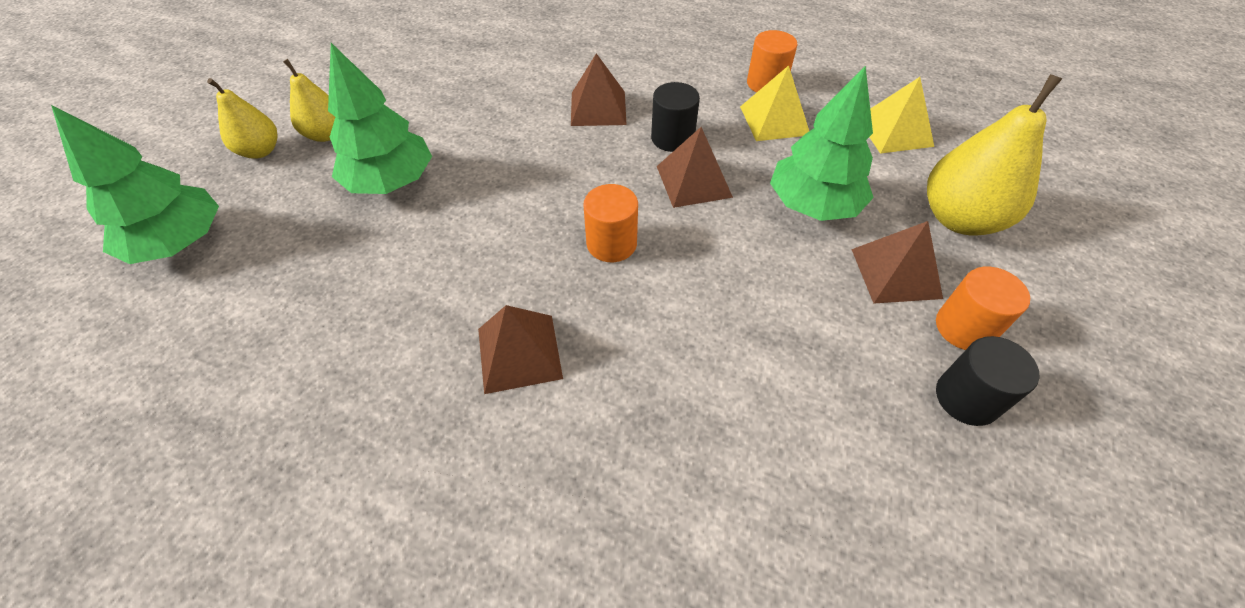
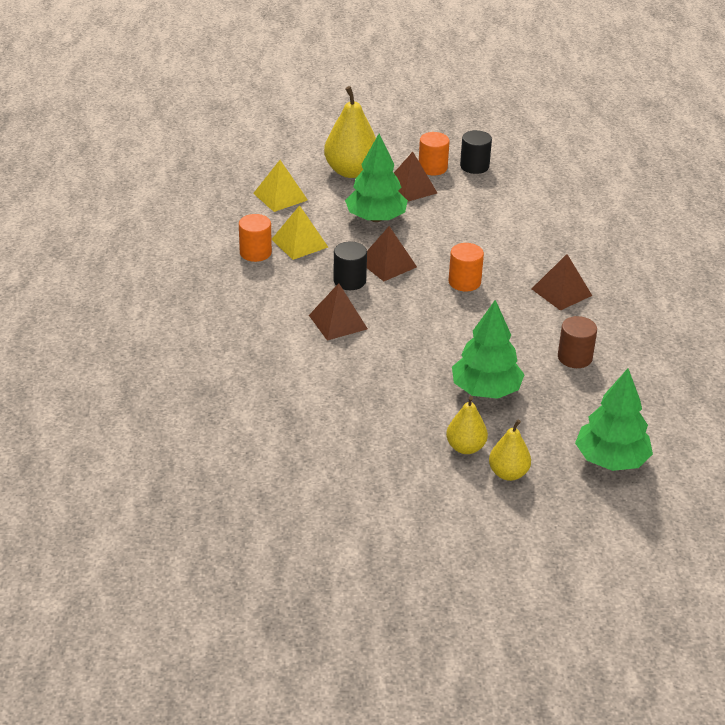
camera: 115 degrees left, 15 degrees down
none -> brown cylinder [558,316,597,368]

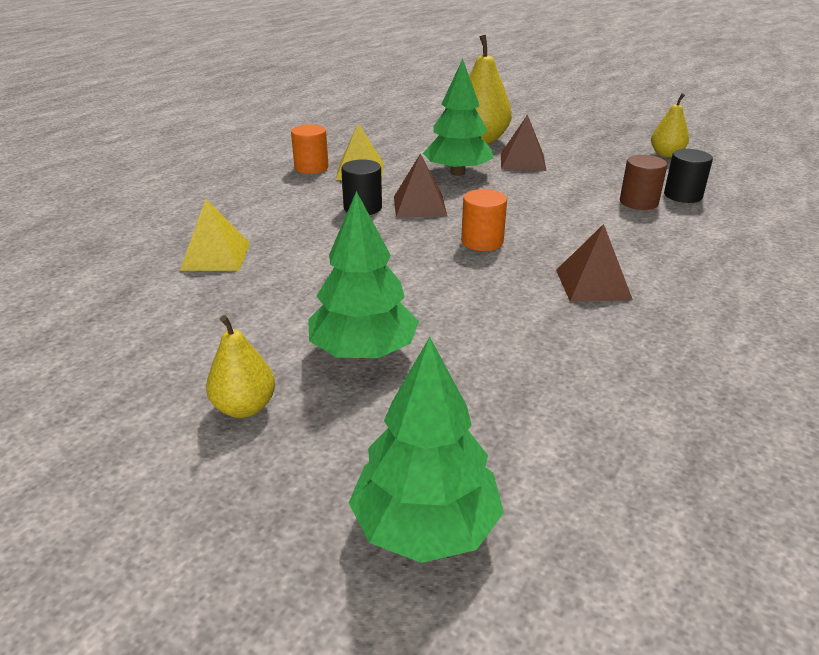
camera: 35 degrees right, 5 degrees down
yellow pyramid [253,160,308,212] -> yellow pyramid moved to [180,199,250,271]
brown pyramid [309,283,368,341] -> none
orange cylinder [419,132,450,176] -> none
black cylinder [460,130,492,174] -> black cylinder moved to [664,149,713,203]
yellow pear [489,419,531,481] -> yellow pear moved to [651,93,689,157]
brown cylinder [558,316,597,368] -> brown cylinder moved to [620,155,667,210]

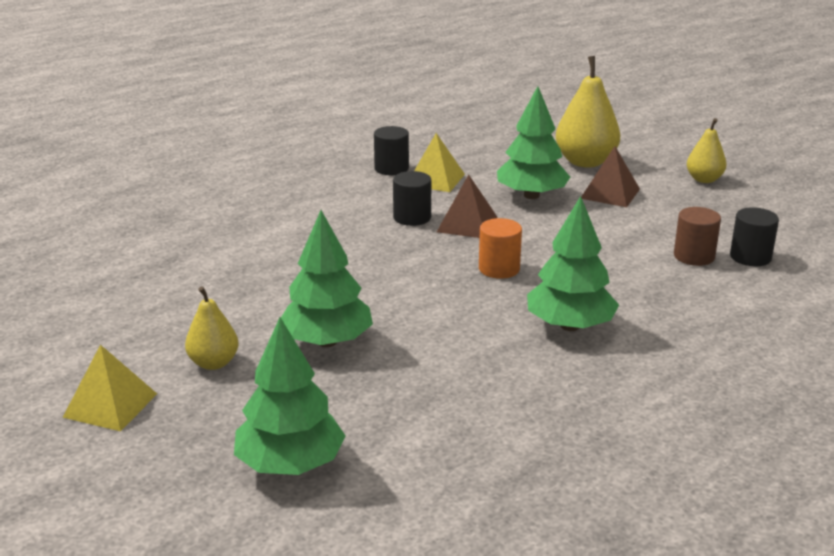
camera: 20 degrees right, 5 degrees down
yellow pyramid [180,199,250,271] -> yellow pyramid moved to [62,345,157,431]
orange cylinder [291,124,329,174] -> black cylinder [374,126,409,175]
brown pyramid [556,224,633,302] -> green tree [527,196,619,331]
yellow pear [651,93,689,157] -> yellow pear moved to [687,118,726,183]

